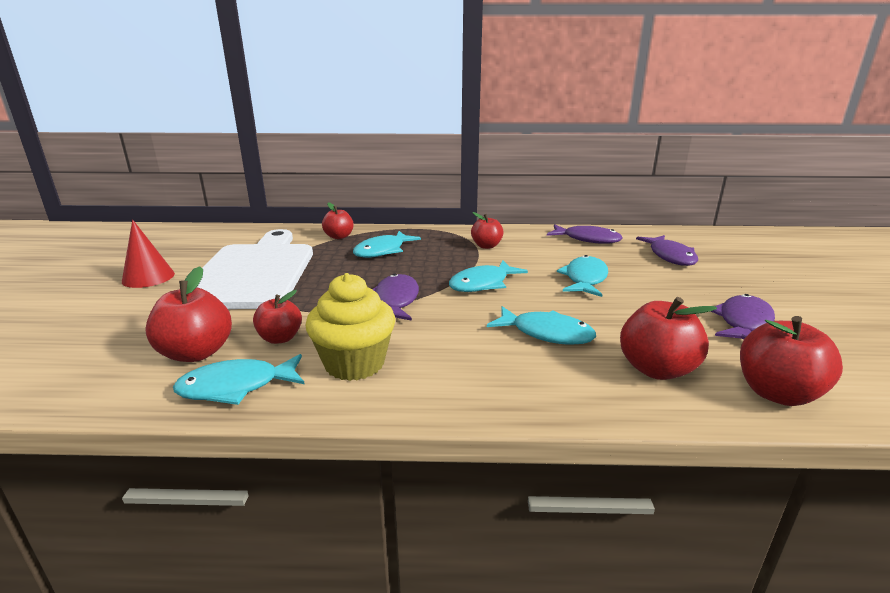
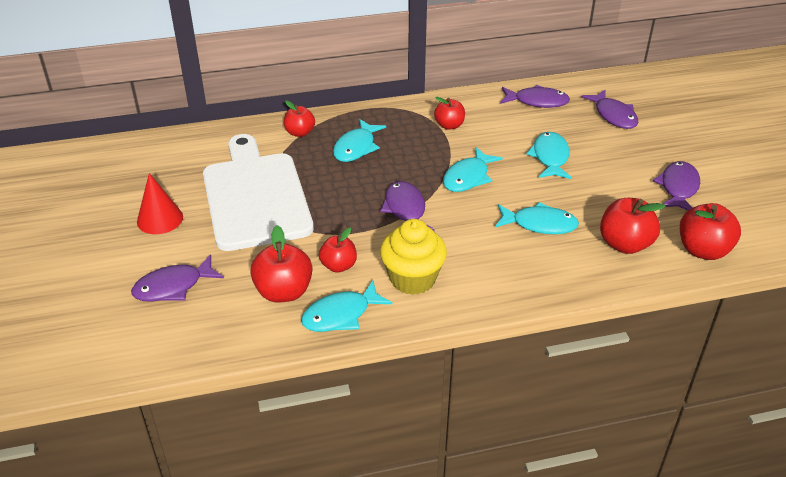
camera: 15 degrees left, 15 degrees up
none -> purple fish [131,255,224,301]

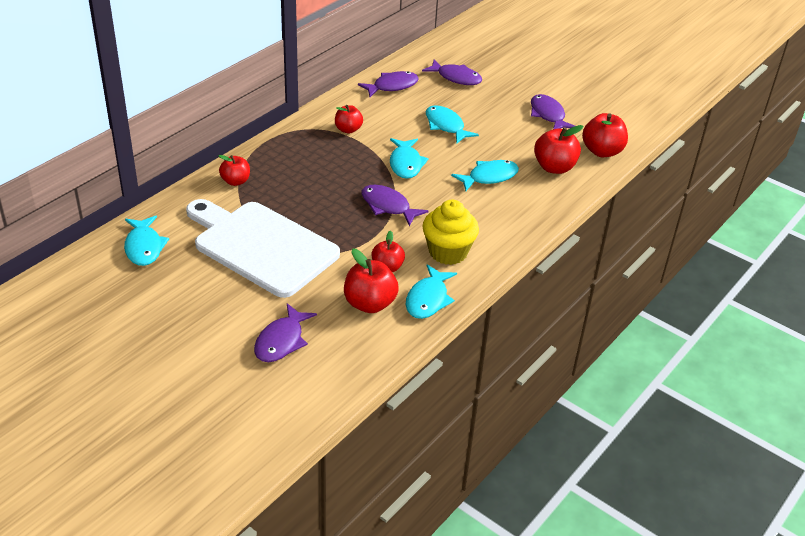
camera: 40 degrees left, 0 degrees up
red cone [137,173,183,234] -> none
turquoise fish [333,119,386,162] -> turquoise fish moved to [124,216,169,266]

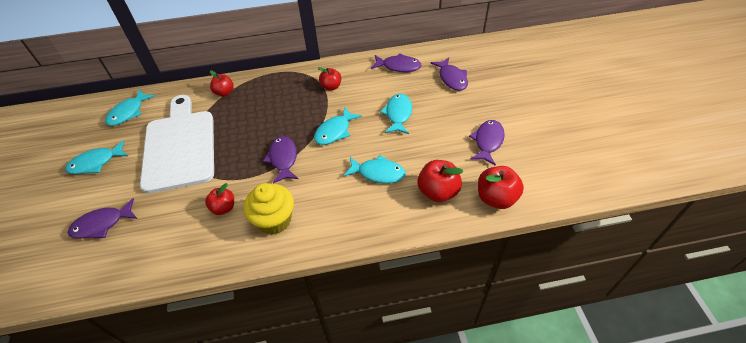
camera: 45 degrees right, 10 degrees up
red apple [344,249,399,313] -> none
turquoise fish [406,264,457,319] -> turquoise fish moved to [65,140,128,174]

